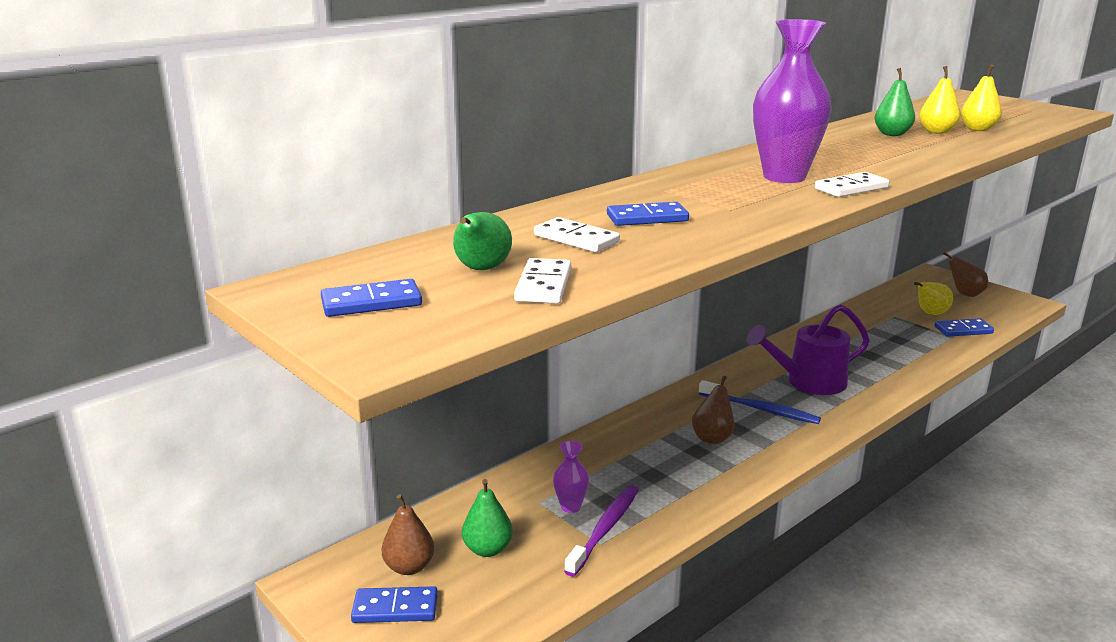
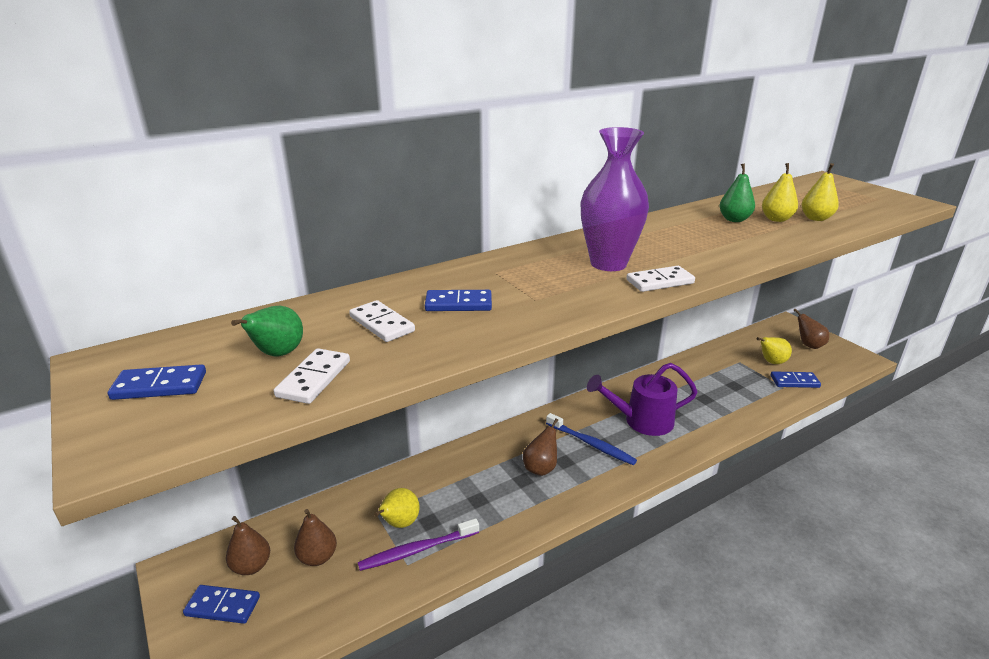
camera: 10 degrees right, 5 degrees up
green pear [462,479,513,557] -> brown pear [294,509,337,566]
purple vase [553,441,589,513] -> yellow pear [374,488,420,528]
purple toothbrush [564,485,639,576] -> purple toothbrush turned 150 degrees counterclockwise [358,518,479,571]

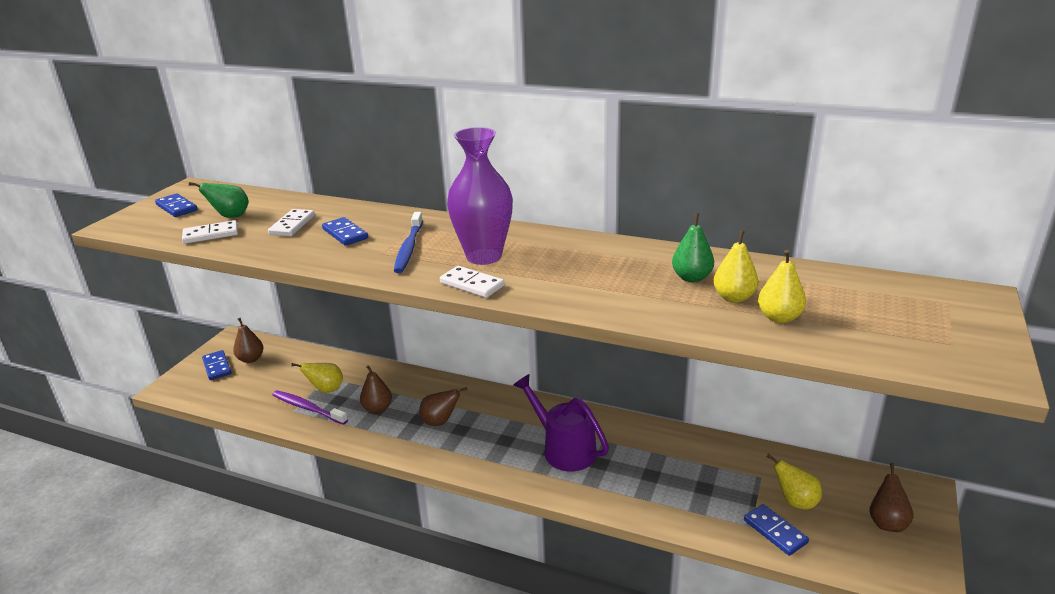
camera: 55 degrees right, 0 degrees up
brown pear [294,509,337,566] -> brown pear moved to [360,365,392,414]
blue toothbrush [546,413,637,465] -> blue toothbrush moved to [394,212,423,273]

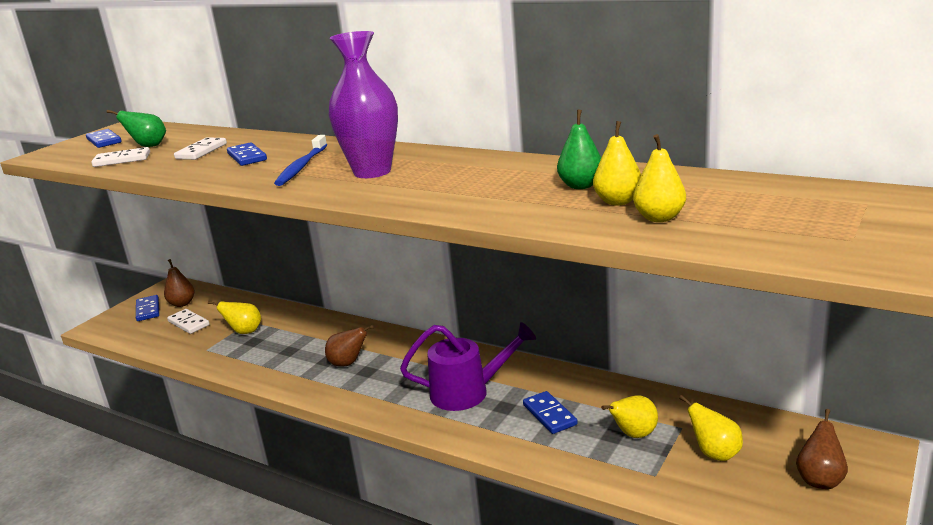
camera: 10 degrees right, 5 degrees down
purple toothbrush [273,390,348,425] -> none
brown pear [360,365,392,414] -> none
white domino [440,266,504,298] -> white domino moved to [167,309,210,334]
purple watering can [513,374,609,471] -> purple watering can turned 120 degrees clockwise [400,322,536,411]
blue domino [744,504,809,556] -> blue domino moved to [523,391,578,434]
none -> yellow pear [601,395,658,438]

